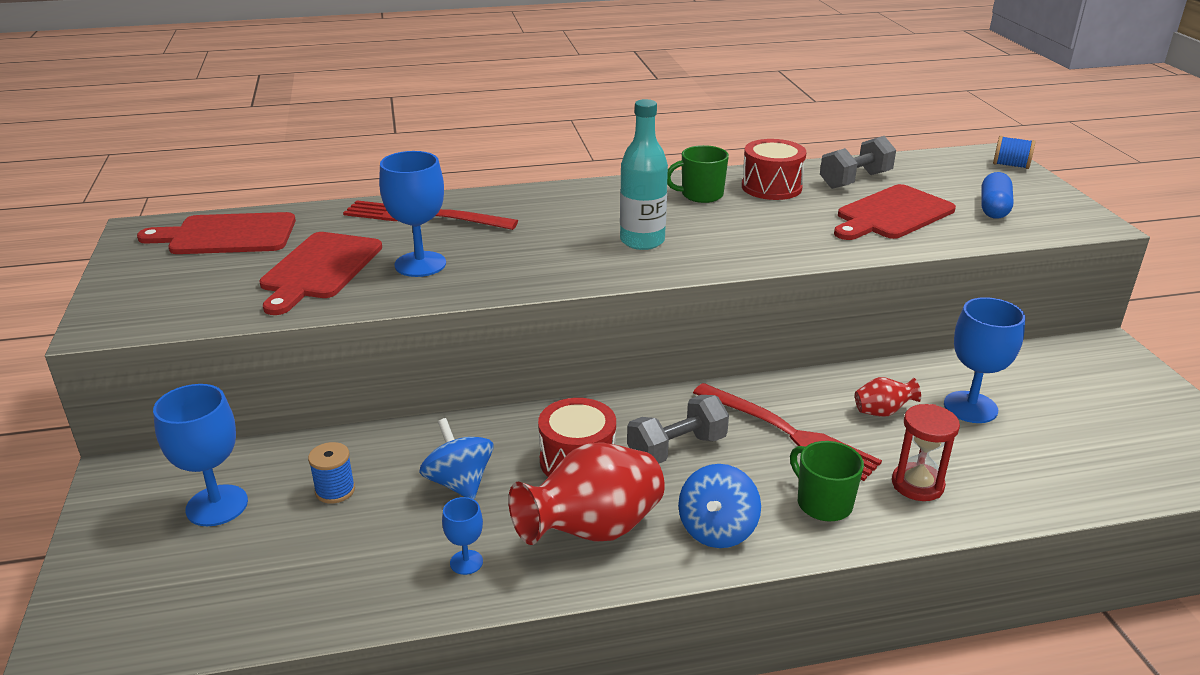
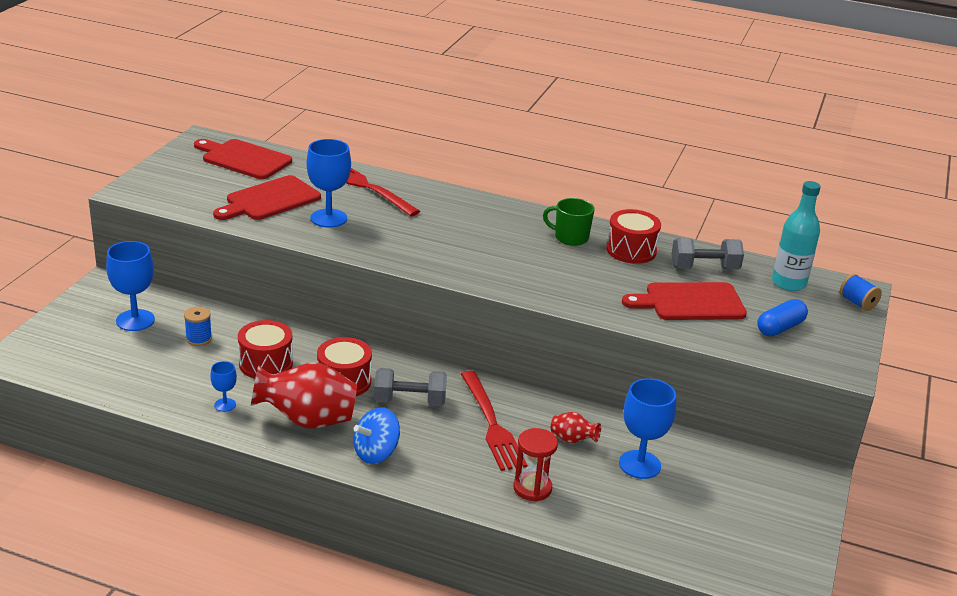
camera: 30 degrees right, 0 degrees up
blue spinning top [419,418,494,499] -> red drum [238,320,293,379]
turquoise bottle [620,99,668,250] -> turquoise bottle moved to [772,181,821,291]
green mug [790,441,864,521] -> none

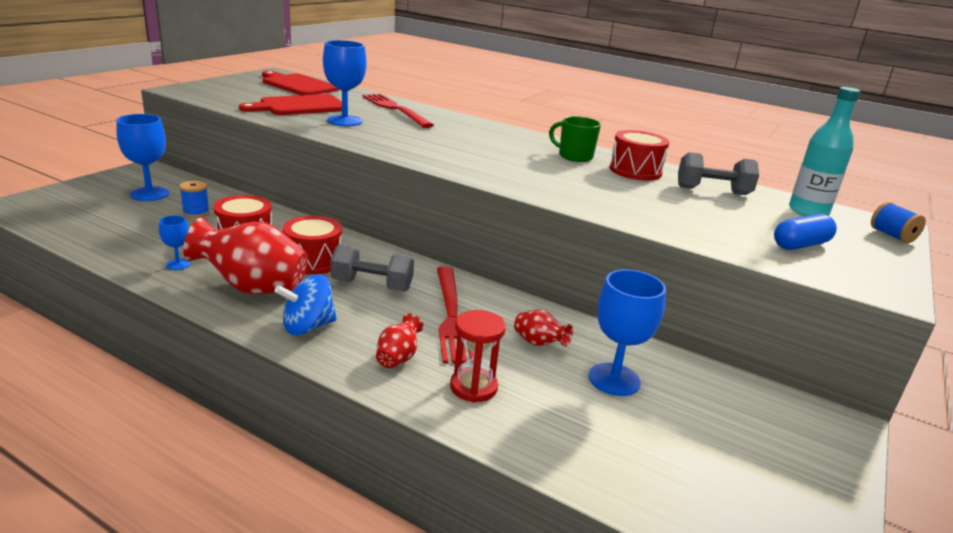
camera: 10 degrees right, 5 degrees down
red cutting board [622,282,747,320] -> none
none -> red vase [376,314,424,368]

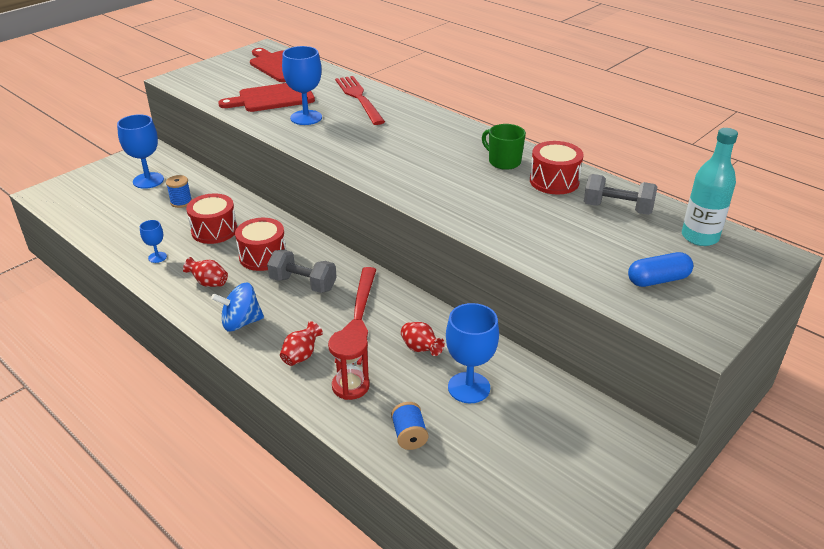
camera: 15 degrees right, 10 degrees up
red vase [183,218,308,294] -> red vase [183,257,228,287], size x0.48
blue spool [871,202,926,243] -> blue spool moved to [391,402,428,450]

